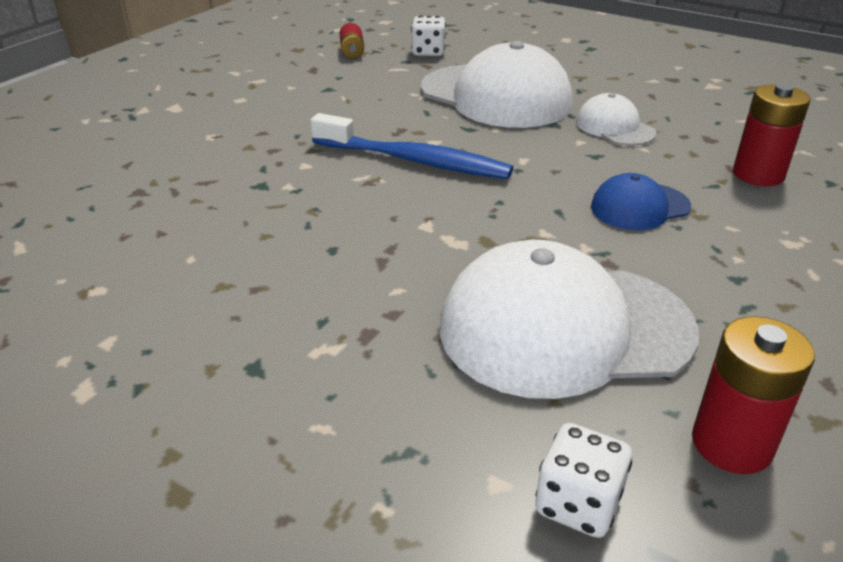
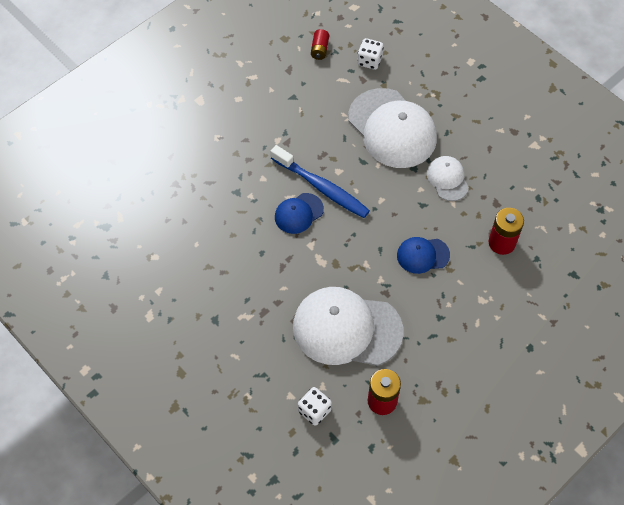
camera: 15 degrees right, 25 degrees up
none -> blue cap [275,193,324,234]

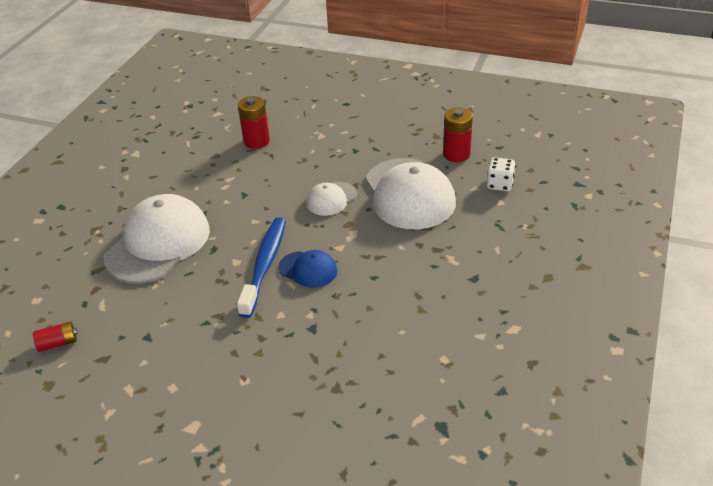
camera: 115 degrees left, 20 degrees down
white dice [357,38,384,70] -> none
blue cap [397,237,450,274] -> none
white cap [427,156,469,201] -> white cap moved to [306,182,357,216]

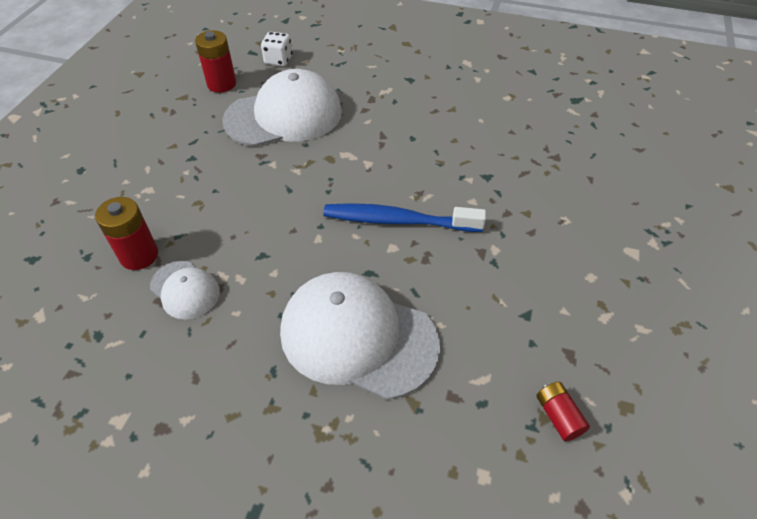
camera: 95 degrees left, 10 degrees up
blue cap [278,250,337,288] -> none
white cap [306,182,357,216] -> white cap moved to [150,261,219,319]

